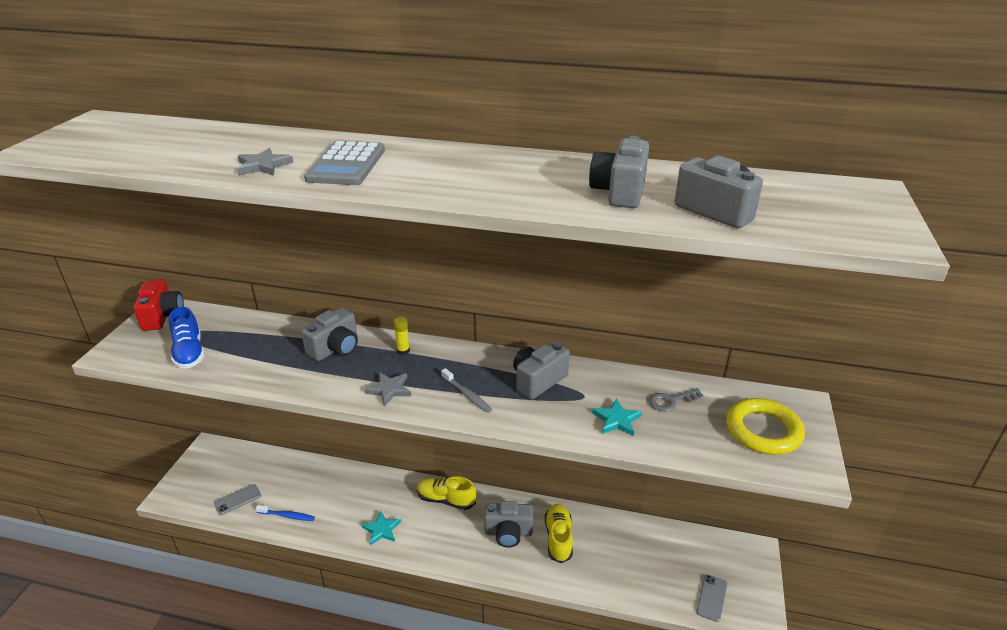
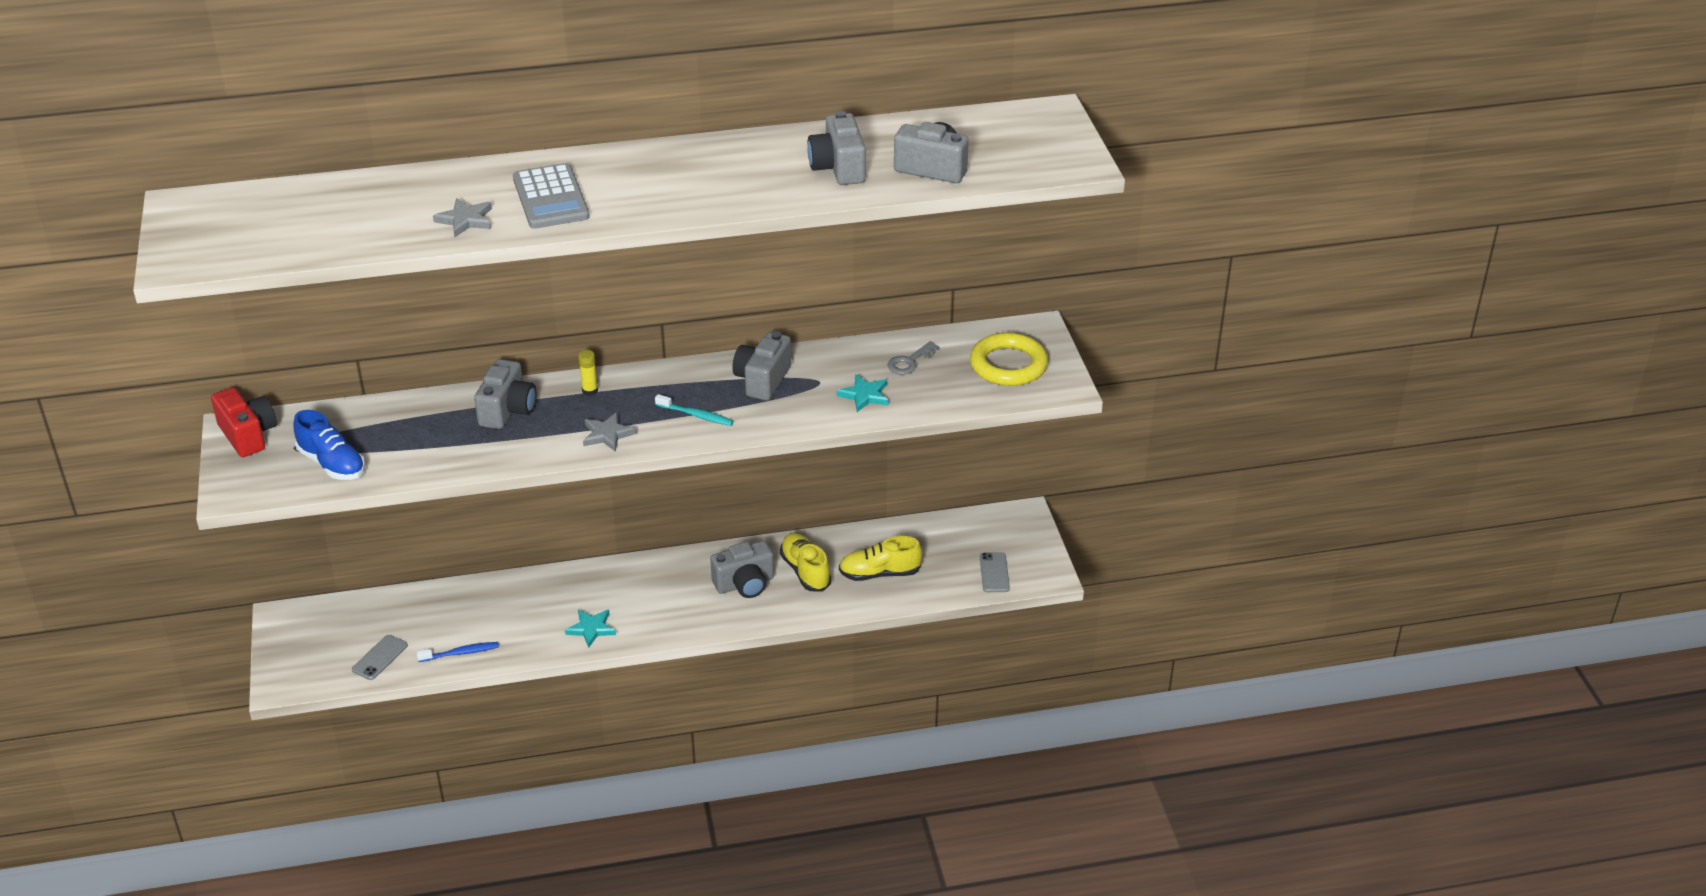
camera: 25 degrees left, 5 degrees up
yellow shoe [417,476,477,510] -> yellow shoe moved to [839,536,922,581]
grey toothbrush [441,368,492,413] -> turquoise toothbrush [655,394,734,426]

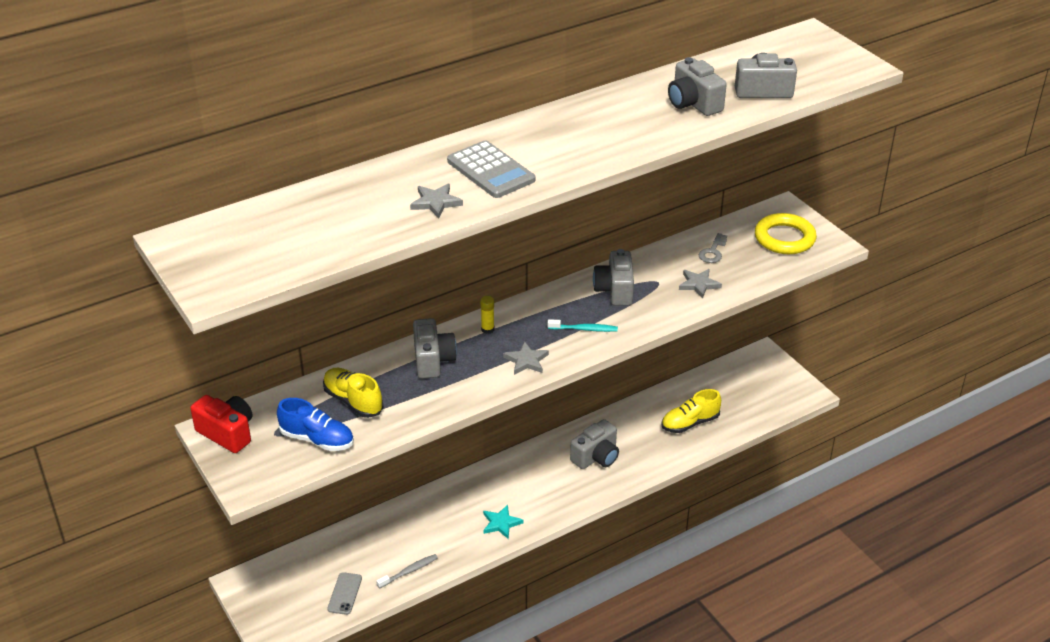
camera: 20 degrees left, 0 degrees up
blue toothbrush [417,642,499,662] -> grey toothbrush [376,554,438,588]
yellow shoe [780,533,831,591] -> yellow shoe moved to [323,368,383,418]
turquoise star [837,374,888,412] -> grey star [679,269,722,299]
grey phone [980,552,1010,592] -> none

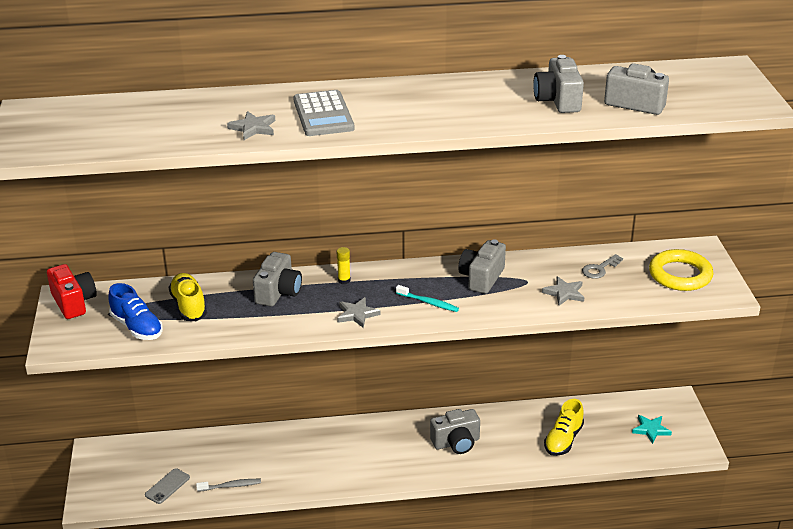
camera: 25 degrees right, 5 degrees down
turquoise star [483,505,523,539] -> turquoise star moved to [632,415,672,444]
yellow shoe [662,389,721,433] -> yellow shoe turned 60 degrees counterclockwise [544,399,584,456]

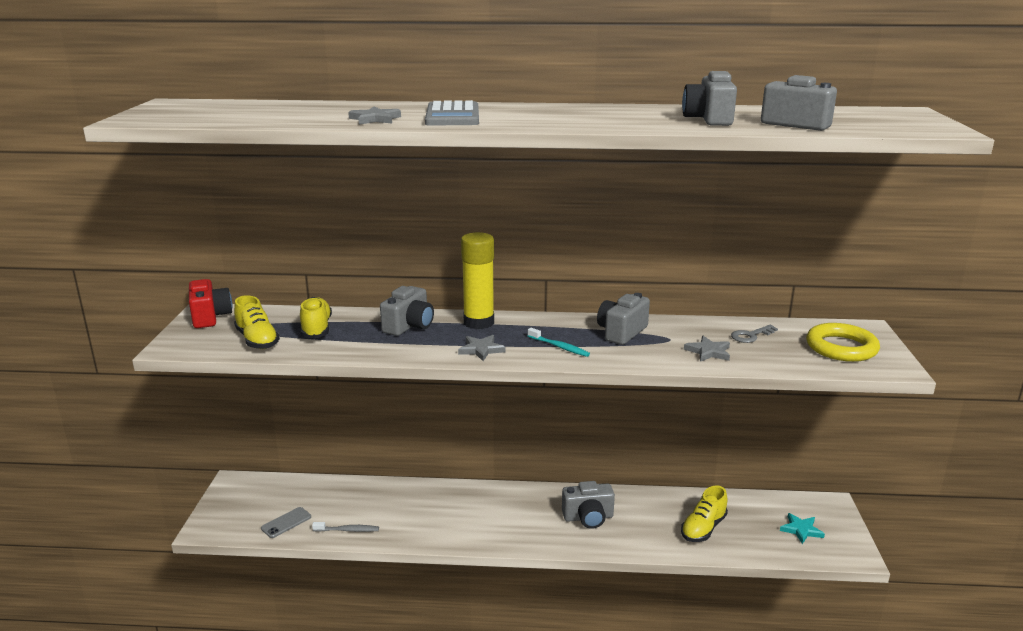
camera: 10 degrees right, 10 degrees down
blue shoe [109,283,163,340] -> yellow shoe [234,295,280,349]
yellow glue stick [337,247,351,284] -> yellow glue stick [461,232,494,329], size x2.39

